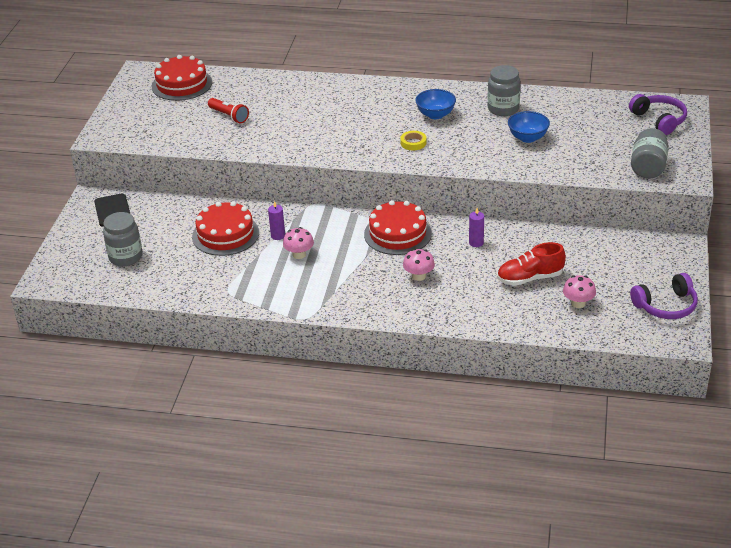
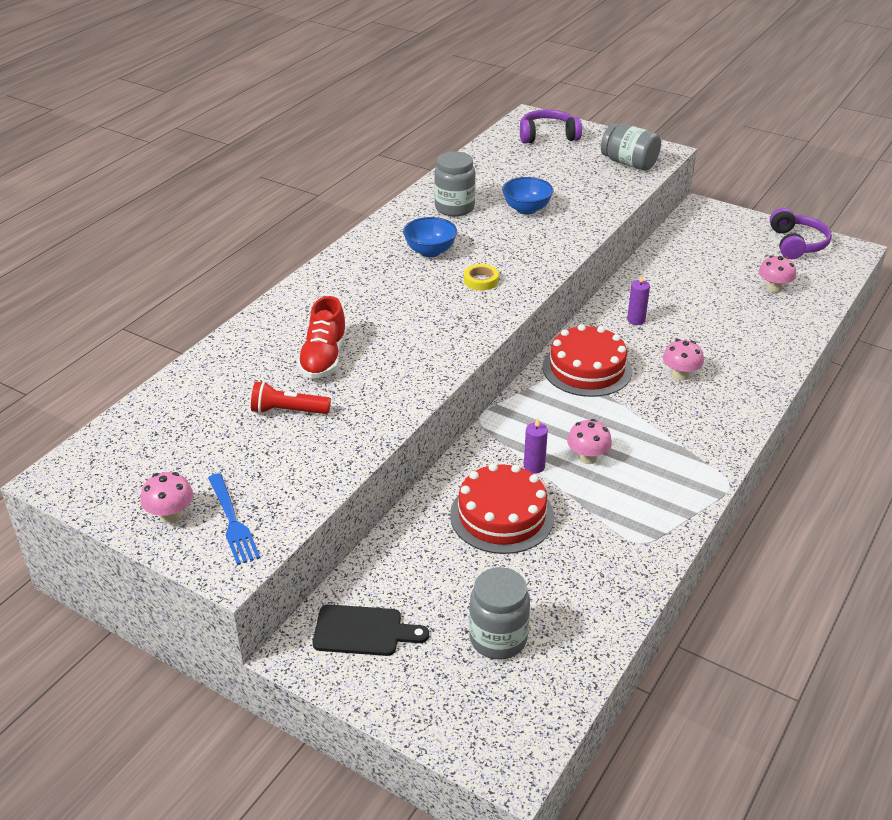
camera: 70 degrees left, 0 degrees up
red cake [151,55,212,101] -> none
red flashlight [208,98,249,123] -> red flashlight turned 150 degrees counterclockwise [251,381,331,414]
red shoe [497,242,566,286] -> red shoe moved to [297,296,347,379]
none -> pink mushroom [140,472,193,523]
none -> blue fork [208,473,260,565]

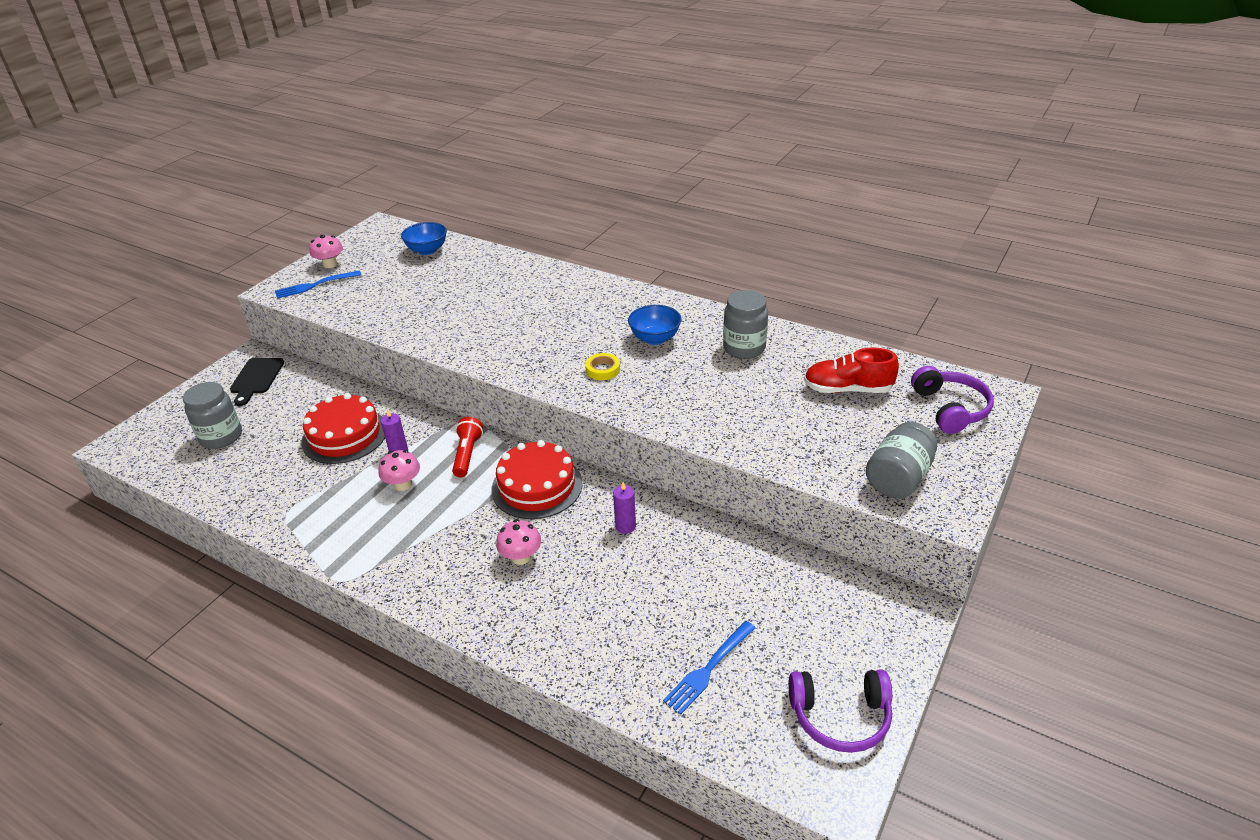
camera: 90 degrees right, 0 degrees up
red flashlight [251,381,331,414] -> red flashlight moved to [452,417,483,478]
red shoe [297,296,347,379] -> red shoe moved to [804,347,899,393]
blue bowl [502,177,553,215] -> blue bowl moved to [401,222,447,255]
pink mushroom [759,255,796,293] -> blue fork [663,621,756,714]

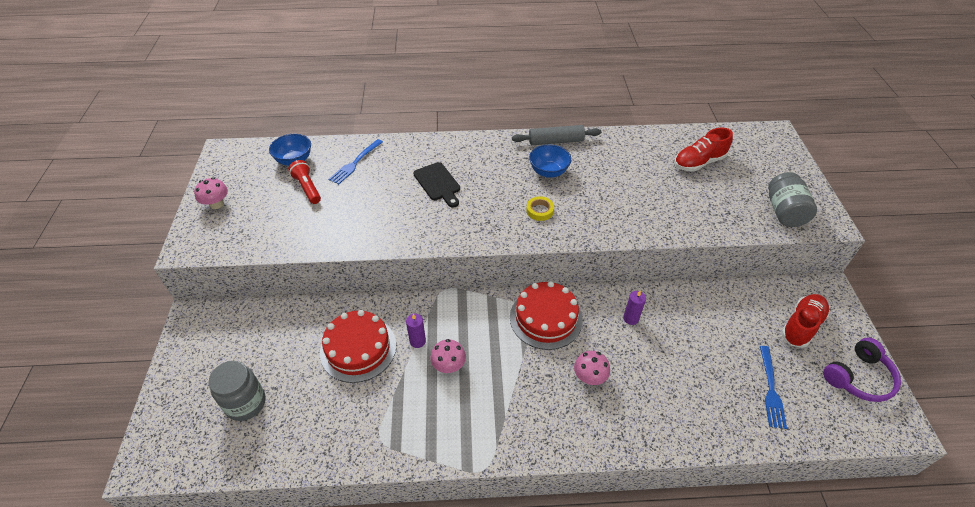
camera: 35 degrees left, 10 degrees up
black cutting board [230,358,284,406] -> black cutting board moved to [413,162,460,208]
blue fork [275,270,361,299] -> blue fork moved to [328,139,383,185]
red flashlight [452,417,483,478] -> red flashlight moved to [288,160,321,204]
grey jar [723,290,768,359] -> none
purple headphones [911,366,994,434] -> none
none -> grey rolling pin [512,125,601,145]
none -> red shoe [781,294,830,348]

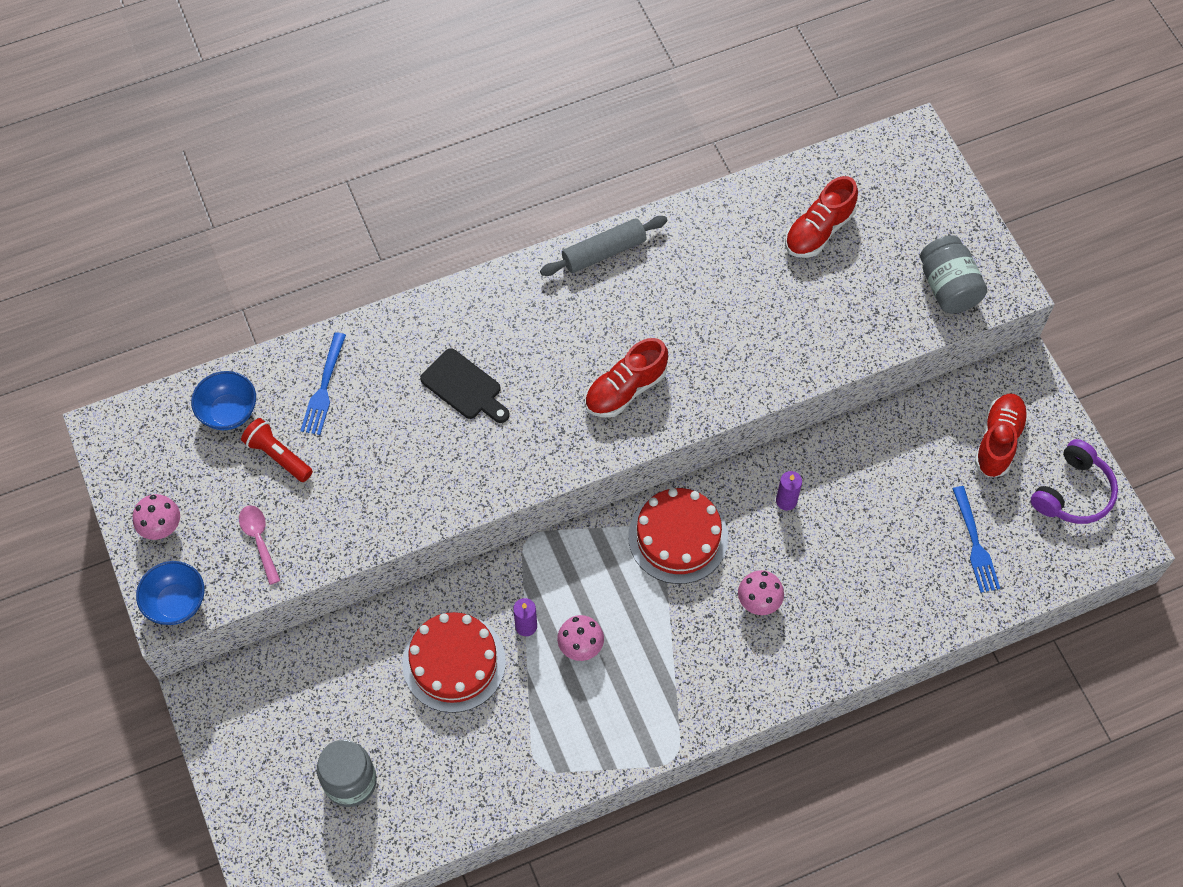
camera: 20 degrees left, 15 degrees up
yellow tape [526,196,554,221] -> red shoe [585,338,668,418]
blue bowl [529,145,571,178] -> blue bowl moved to [136,561,205,625]
none -> pink spoon [239,505,281,585]

